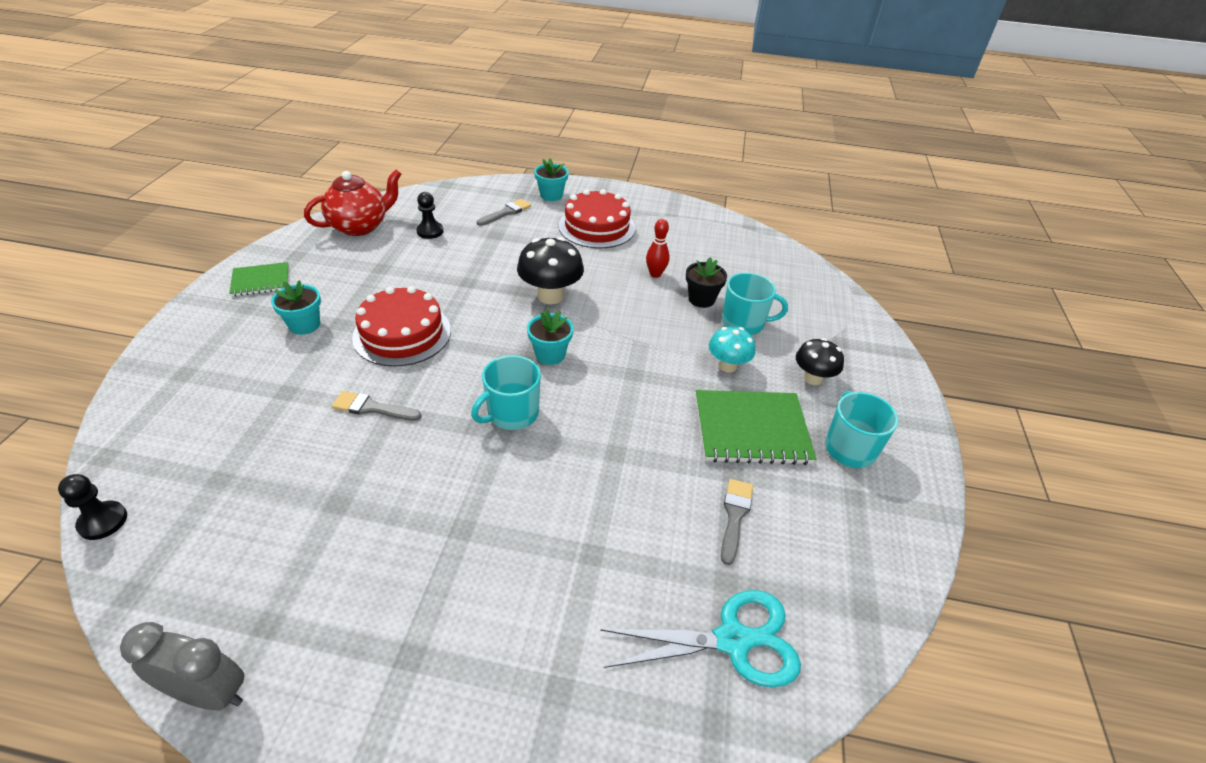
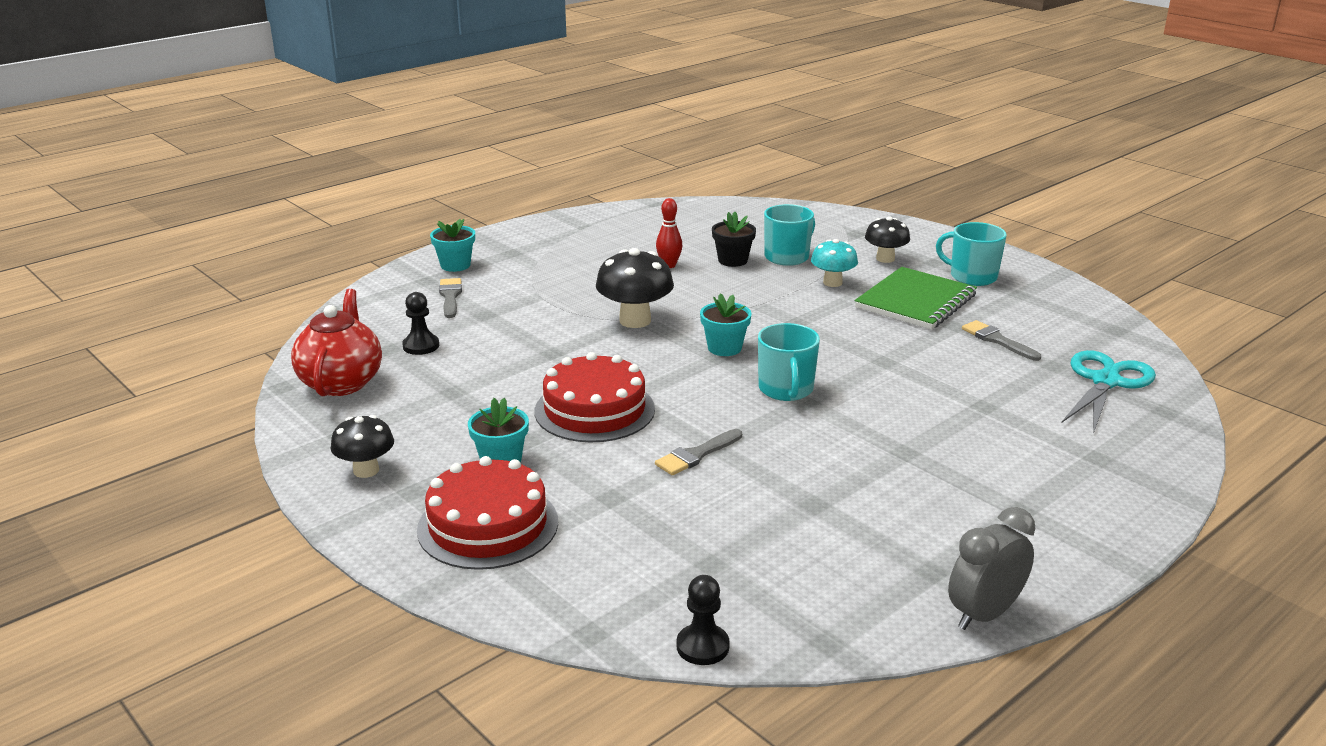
camera: 50 degrees left, 15 degrees down
green notebook [229,262,289,297] -> black mushroom [330,415,394,478]
red cake [559,189,635,248] -> red cake moved to [417,456,558,570]

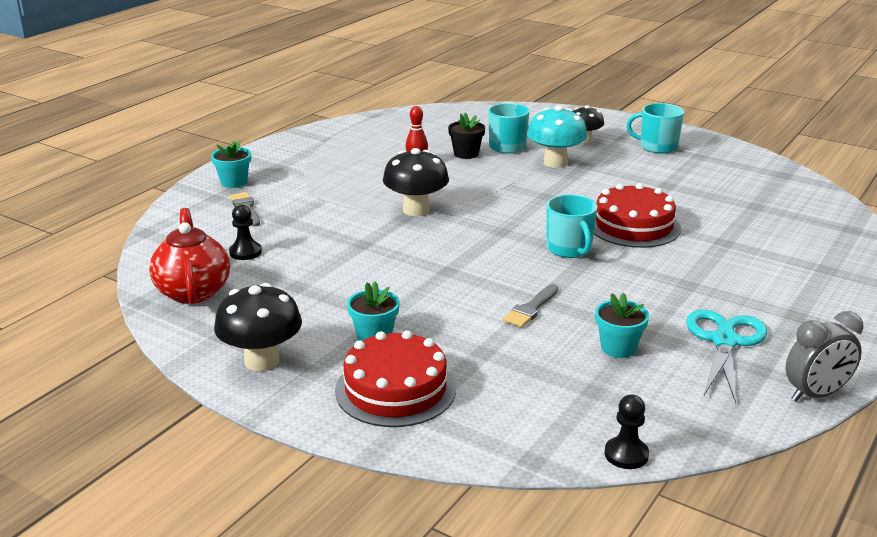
camera: 15 degrees left, 0 degrees up
black mushroom [330,415,394,478] -> black mushroom [214,283,302,371], size x1.56
red cake [535,352,655,442] -> red cake moved to [594,183,681,248]
turquoise flower pot [700,293,751,356] -> turquoise flower pot moved to [595,293,649,358]
turquoise mushroom [811,239,858,287] -> turquoise mushroom [527,105,587,168], size x1.56
green notebook [855,267,977,330] -> none
grey clock [948,507,1036,630] -> grey clock turned 150 degrees counterclockwise [785,311,863,402]
grey brush [962,320,1041,361] -> none
turquoise scissors [1062,350,1156,434] -> turquoise scissors moved to [686,309,767,403]

